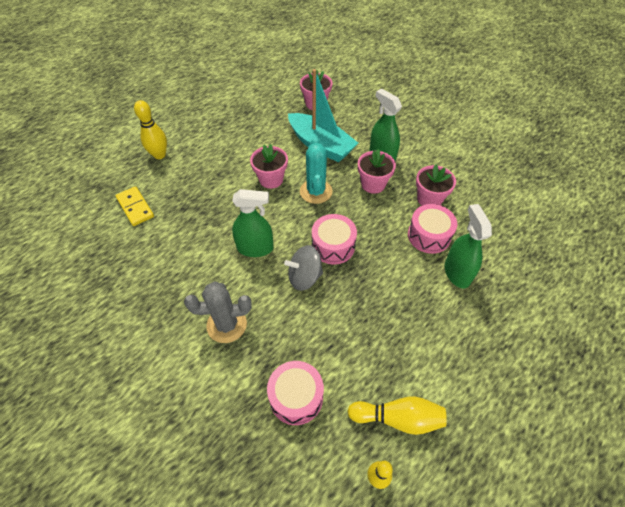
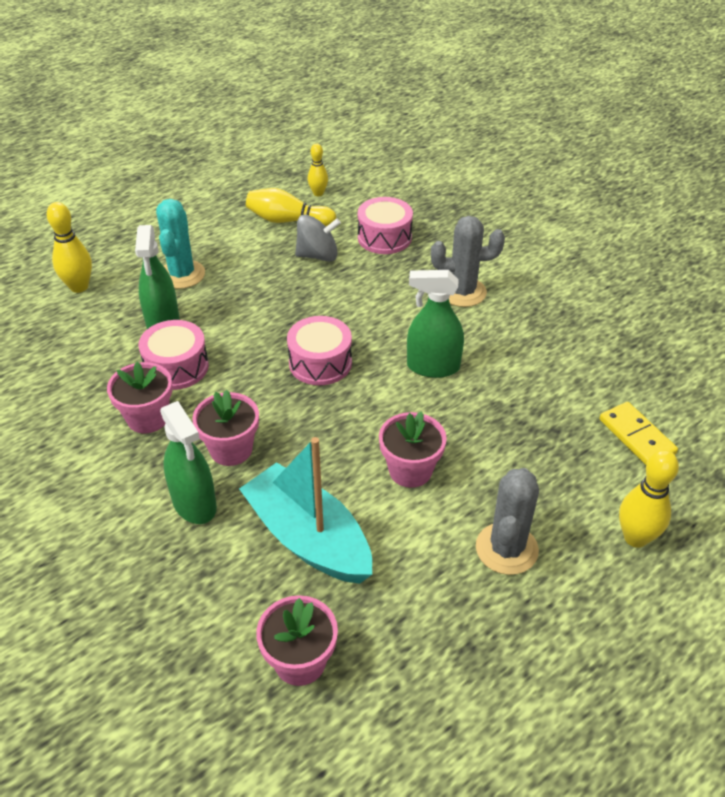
camera: 175 degrees left, 10 degrees down
grey spinning top [284,245,323,291] -> grey spinning top moved to [295,215,341,261]
turquoise cactus [300,138,332,204] -> turquoise cactus moved to [156,199,205,289]
none -> yellow bowling pin [46,202,92,293]
none -> grey cactus [476,468,539,575]

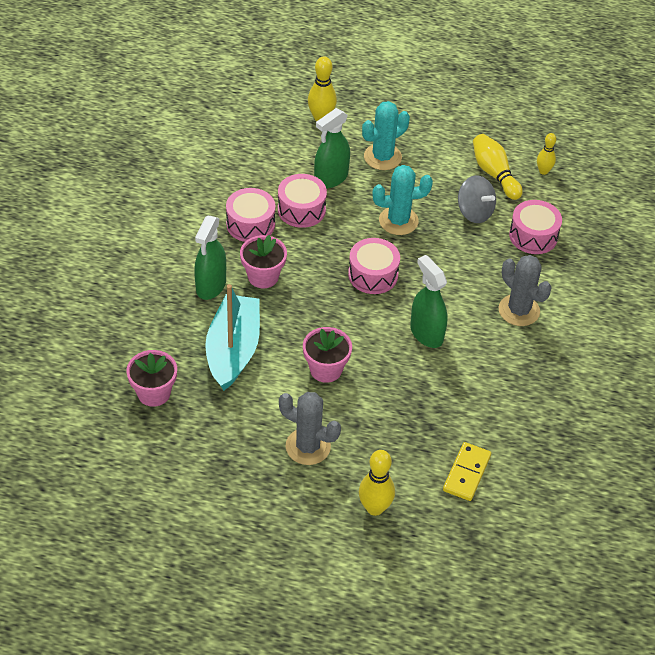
camera: 50 degrees right, 5 degrees up
pink flower pot [107,362,172,433] -> pink drum [226,188,275,242]
grey cactus [476,468,539,575] -> grey cactus turned 45 degrees clockwise [279,392,341,465]
none -> turquoise cactus [372,165,433,235]

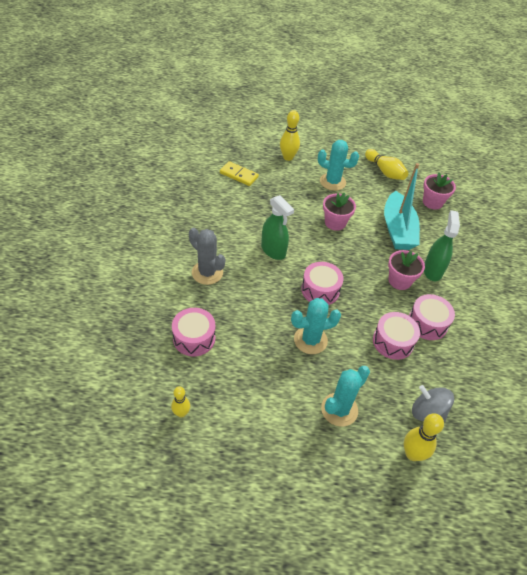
camera: 170 degrees right, 0 degrees up
grey cactus [279,392,341,465] -> turquoise cactus [318,140,359,191]
green spray bottle [314,108,350,189] -> none
yellow domino [443,442,491,501] -> yellow domino turned 75 degrees counterclockwise [220,161,259,186]
grey spinning top [458,175,496,223] -> grey spinning top moved to [412,385,454,422]
yellow bowling pin [473,134,523,200] -> yellow bowling pin moved to [365,149,408,180]

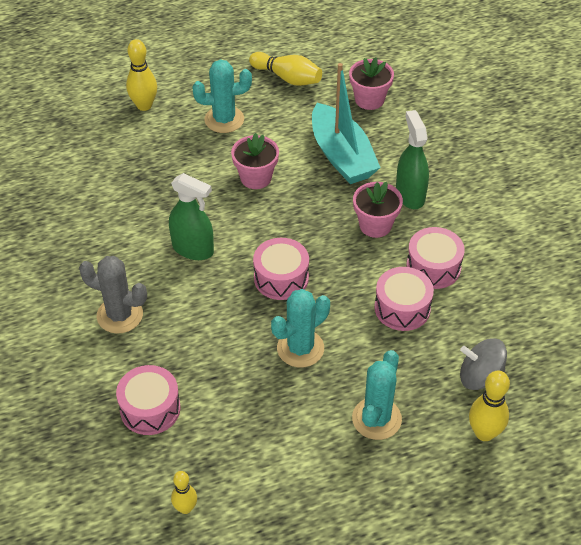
camera: 20 degrees left, 0 degrees up
yellow domino [220,161,259,186] -> none

